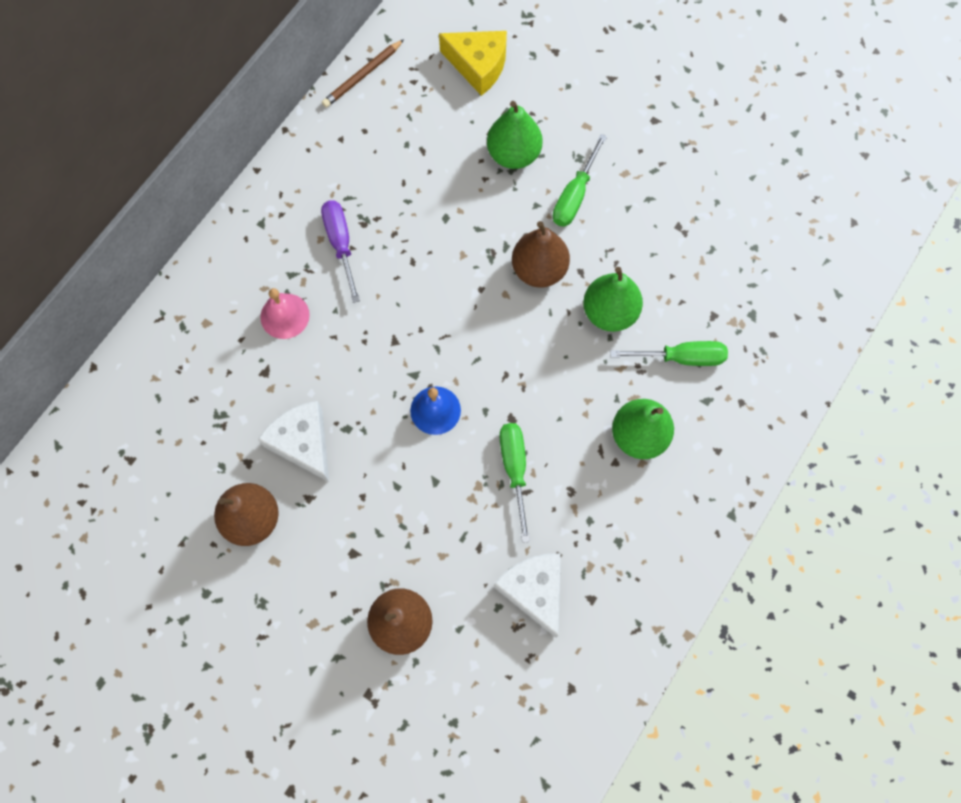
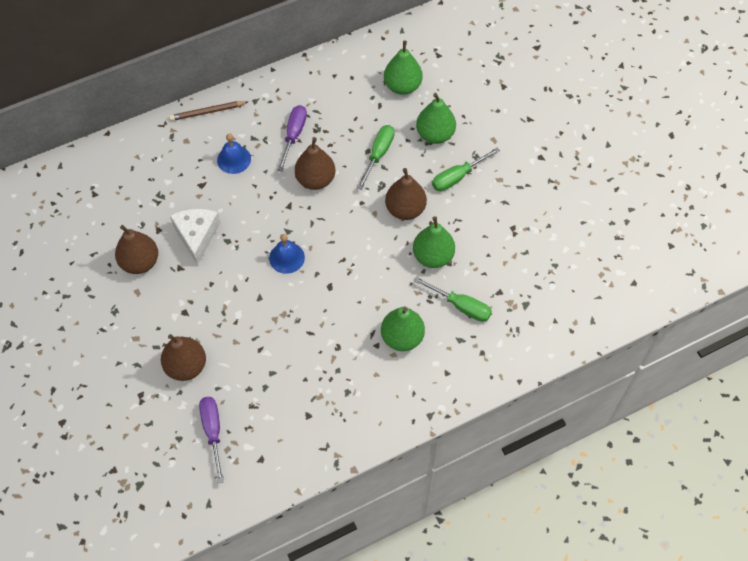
camera: 30 degrees right, 10 degrees down
pink bell [260,288,310,339] -> blue bell [217,134,251,174]
brown pencil [322,39,404,108] -> brown pencil moved to [169,101,248,121]
yellow cheese [439,31,507,96] -> none
white cheese [494,553,561,638] -> none
green screwdriver [500,423,530,543] -> green screwdriver moved to [357,125,395,190]
none -> purple screwdriver [199,397,224,484]
none -> brown pear [295,137,335,190]
none -> green pear [384,40,423,95]

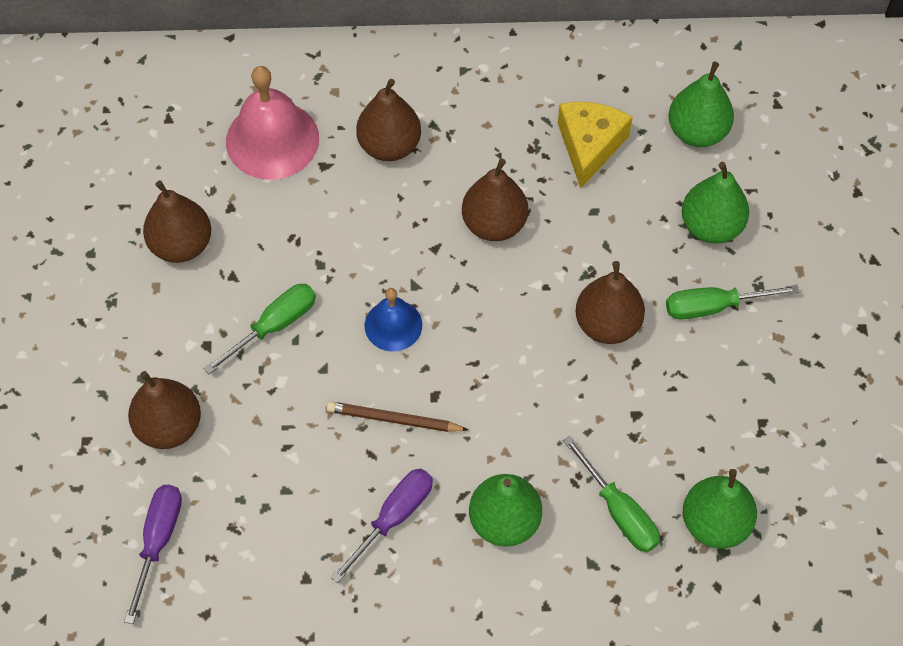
camera: 25 degrees right, 0 degrees up
brown pencil [169,101,248,121] -> brown pencil moved to [327,401,469,432]
white cheese [170,209,220,265] -> none
blue bell [217,134,251,174] -> brown pear [356,79,421,161]
purple screwdriver [277,105,307,171] -> purple screwdriver moved to [331,468,433,583]
green screwdriver [357,125,395,190] -> green screwdriver moved to [203,284,316,374]
green pear [413,216,455,268] -> green pear moved to [683,469,757,548]
none -> pink bell [226,66,319,180]
none -> yellow cheese [558,102,633,188]

